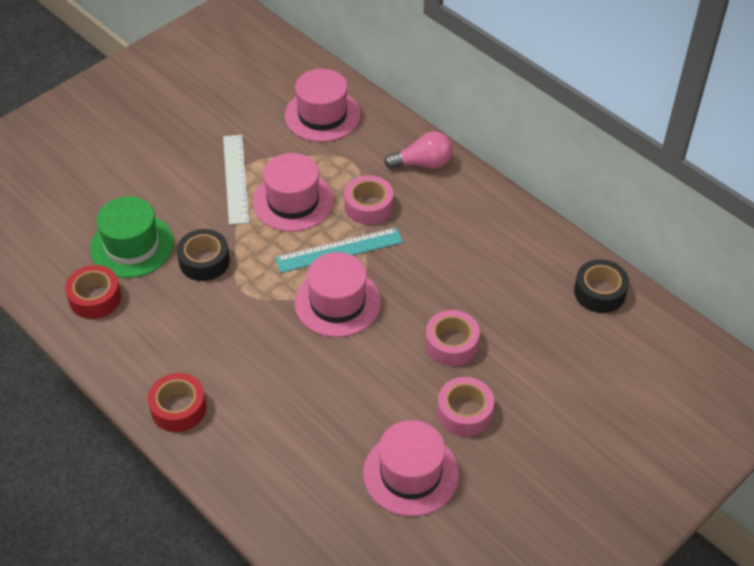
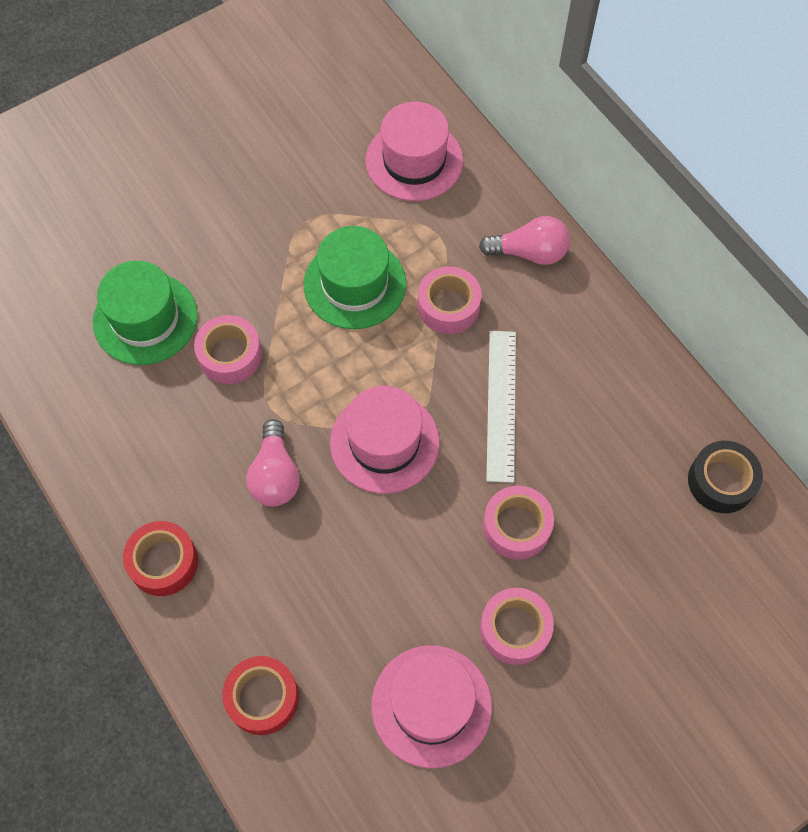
camera: 10 degrees right, 15 degrees up
red tape [65,265,121,319] -> red tape moved to [222,656,299,735]
black tape [177,229,230,281] -> pink tape [194,315,262,384]
white ruler [223,135,249,225] -> white ruler moved to [486,331,516,483]
pink hat [253,153,333,232] -> green hat [304,226,406,329]
turquoise ruler [275,227,403,273] -> none
none -> pink light bulb [246,419,300,506]

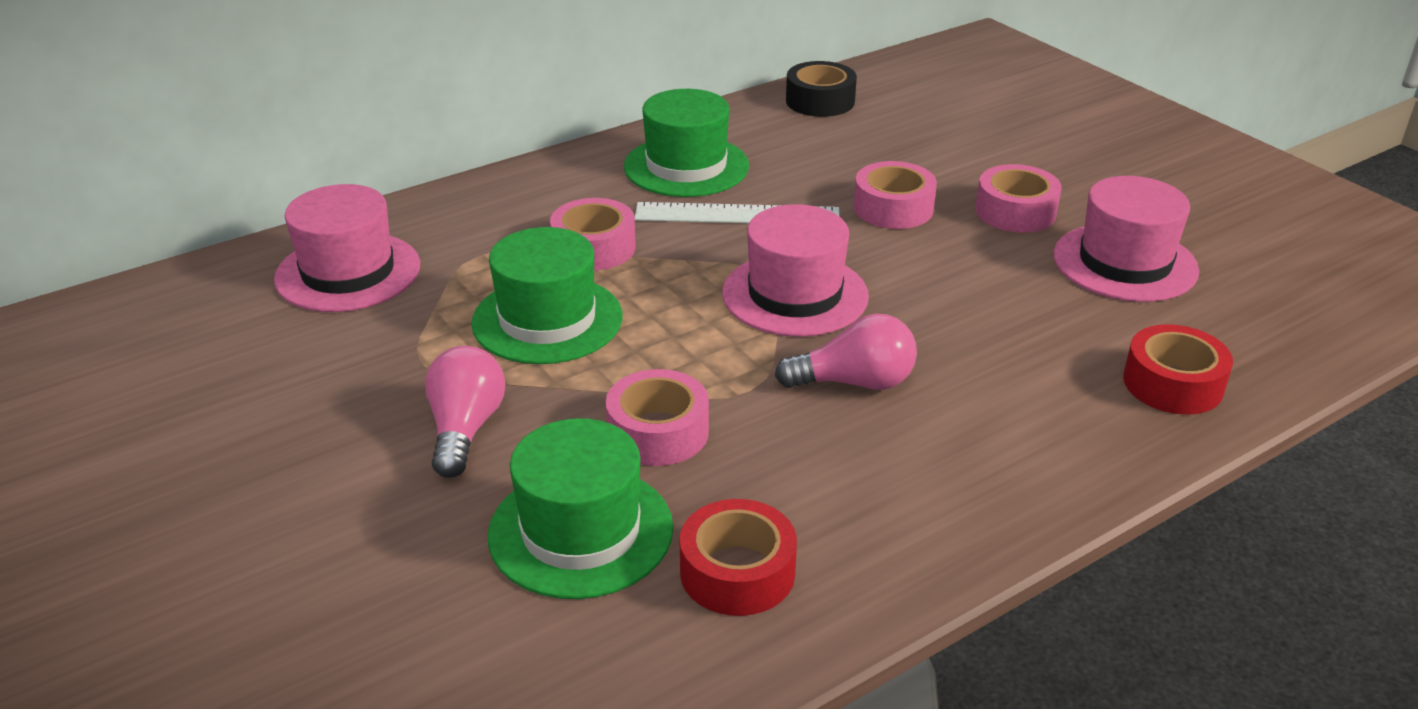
camera: 90 degrees left, 30 degrees down
red tape [123,521,198,596] -> red tape moved to [680,499,797,616]
pink light bulb [479,216,570,265] -> pink light bulb moved to [425,346,505,478]
none -> green hat [624,89,749,197]

